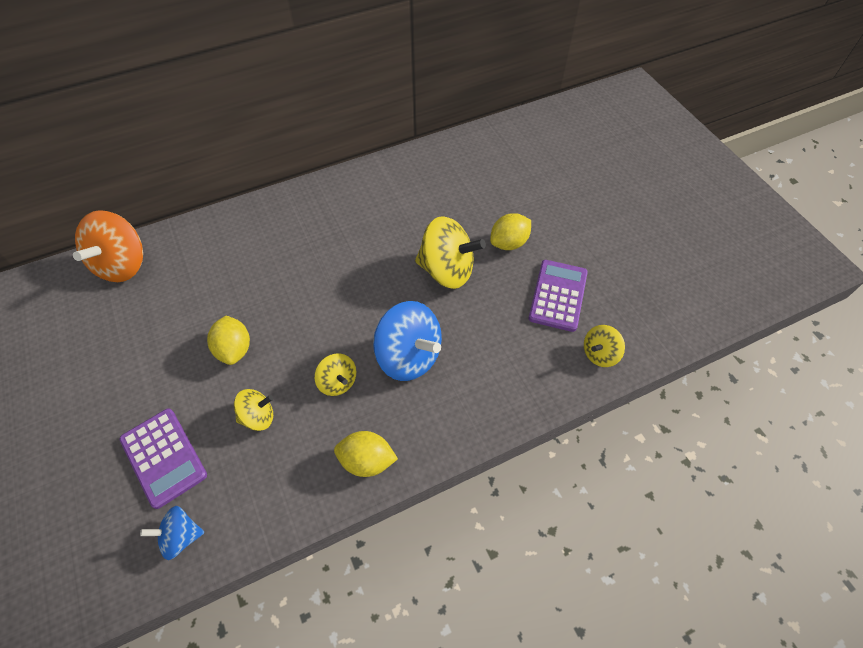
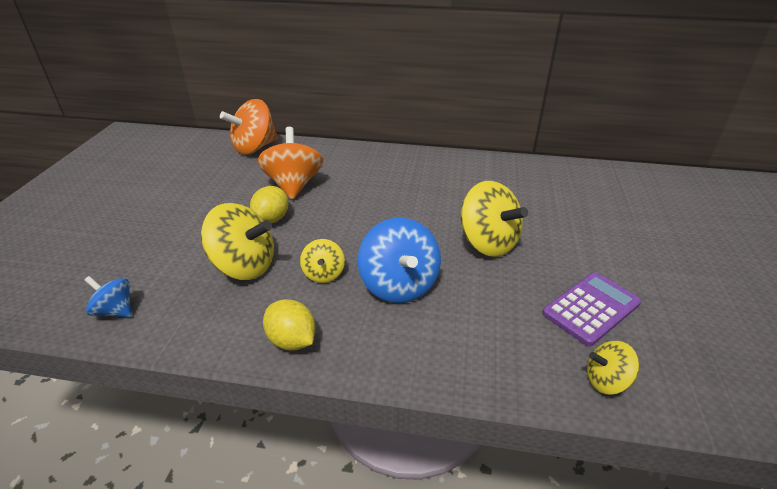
camera: 35 degrees right, 20 degrees down
purple calculator [119,409,207,509] -> none
yellow spinning top [234,389,273,431] -> yellow spinning top [201,203,274,280], size x1.84
yellow lemon [490,213,531,250] -> none
none -> orange spinning top [257,127,323,200]

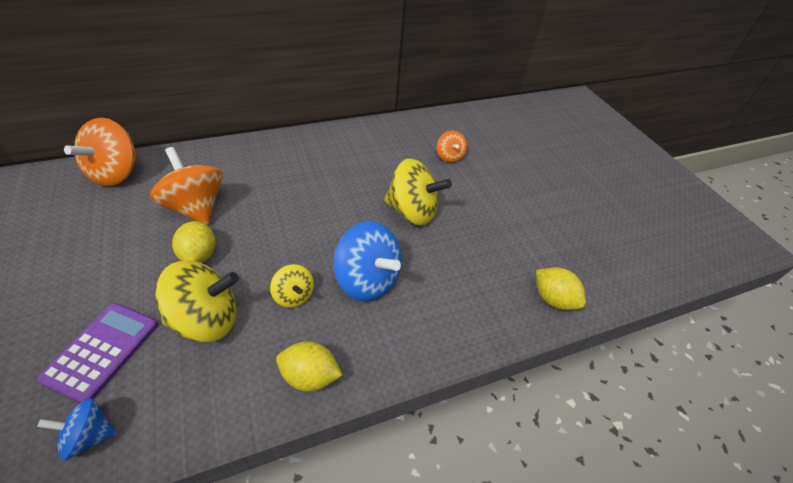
camera: 35 degrees left, 10 degrees up
purple calculator [542,272,641,346] -> purple calculator moved to [37,303,158,403]
yellow spinning top [587,341,639,395] -> yellow lemon [536,267,586,310]
none -> orange spinning top [437,131,467,163]

